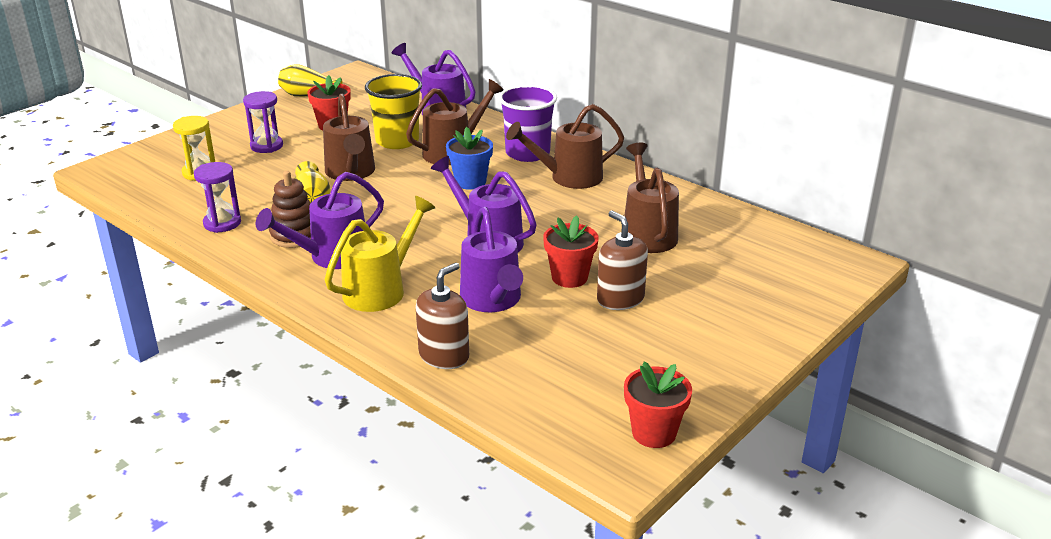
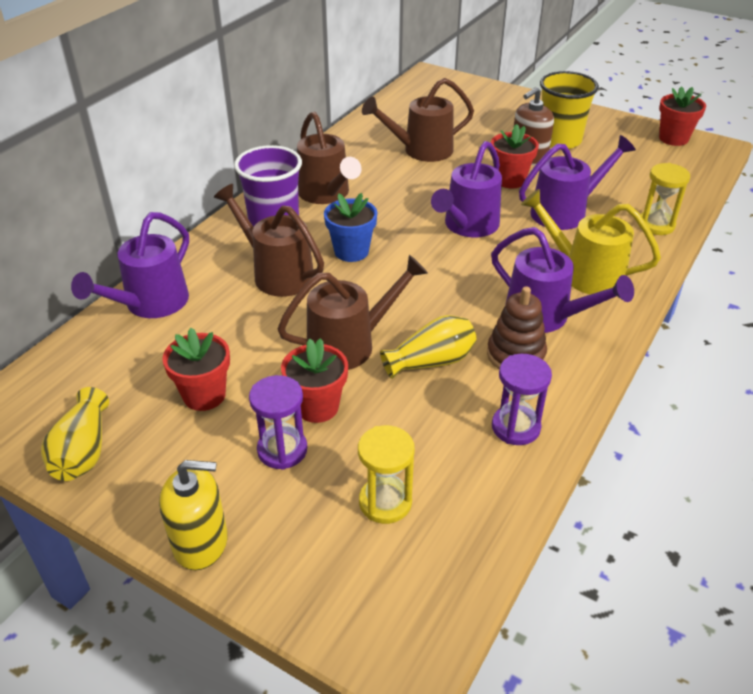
camera: 100 degrees left, 10 degrees up
yellow cup [365,74,422,149] -> yellow cup moved to [540,71,599,149]
brown soap dispenser [416,263,469,369] -> yellow hourglass [638,163,690,235]
none -> yellow soap dispenser [159,460,228,570]
none -> red flower pot [281,338,348,423]

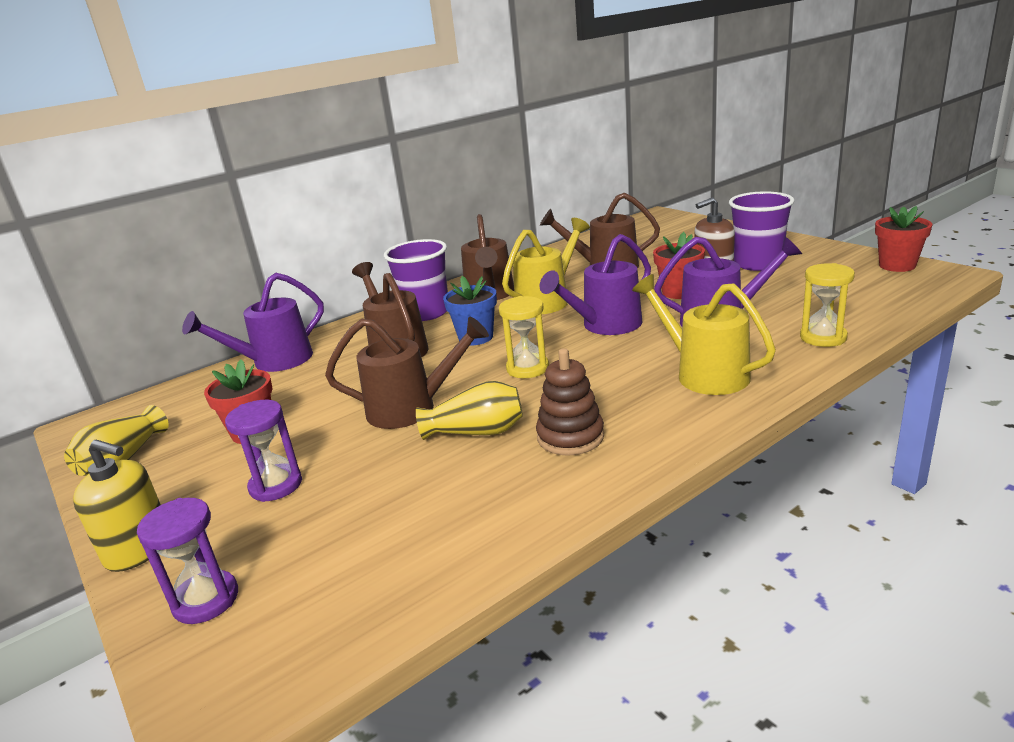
camera: 25 degrees right, 15 degrees down
red flower pot [281,338,348,423] -> none
yellow hourglass [358,425,415,524] -> yellow hourglass moved to [499,296,549,378]
purple watering can [491,227,634,333] -> none
purple hourglass [492,354,552,445] -> purple hourglass moved to [137,498,238,624]
yellow cup [540,71,599,149] -> purple cup [729,191,794,271]
none -> yellow watering can [502,218,590,314]

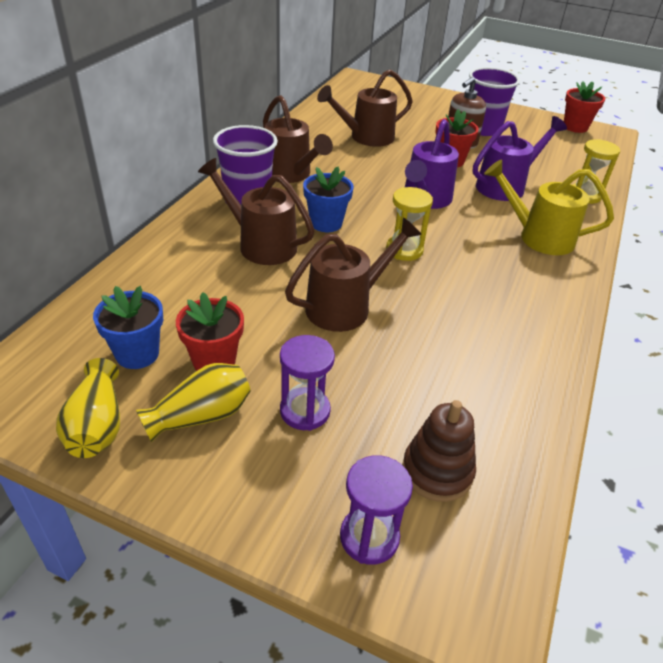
camera: 35 degrees left, 15 degrees up
yellow soap dispenser [73,440,161,572] -> none
purple watering can [182,273,324,372] -> none
yellow vase [416,381,523,440] -> yellow vase moved to [136,363,250,442]
yellow watering can [502,218,590,314] -> none
brown stacking toy [536,348,604,456] -> brown stacking toy moved to [402,400,476,502]
none -> blue flower pot [93,286,163,369]

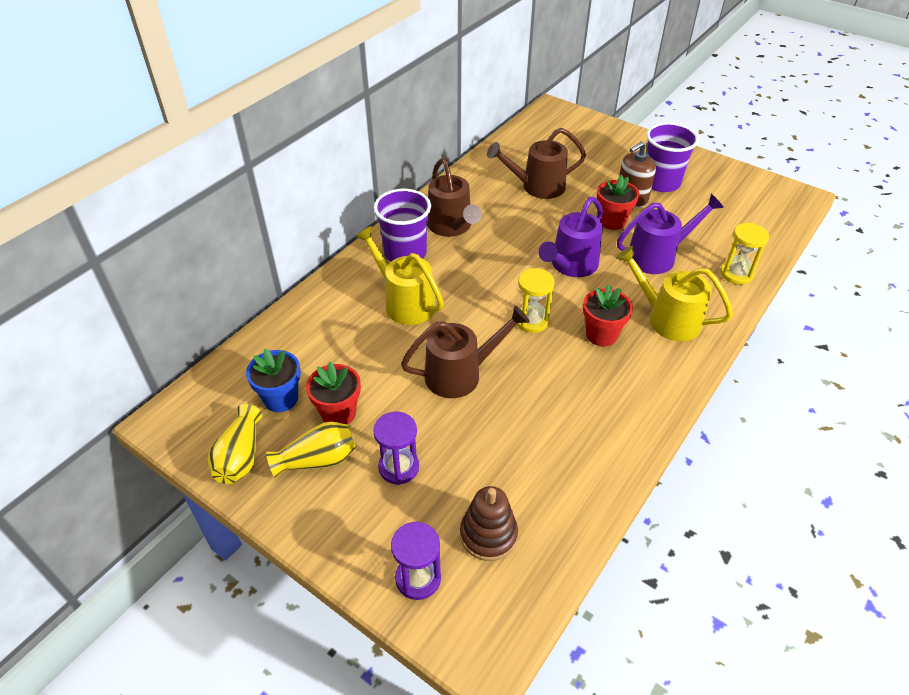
camera: 15 degrees right, 5 degrees up
brown watering can [198,158,315,265] -> yellow watering can [355,226,444,325]
blue flower pot [303,166,354,232] -> none
red flower pot [564,81,605,133] -> red flower pot moved to [583,285,633,346]

